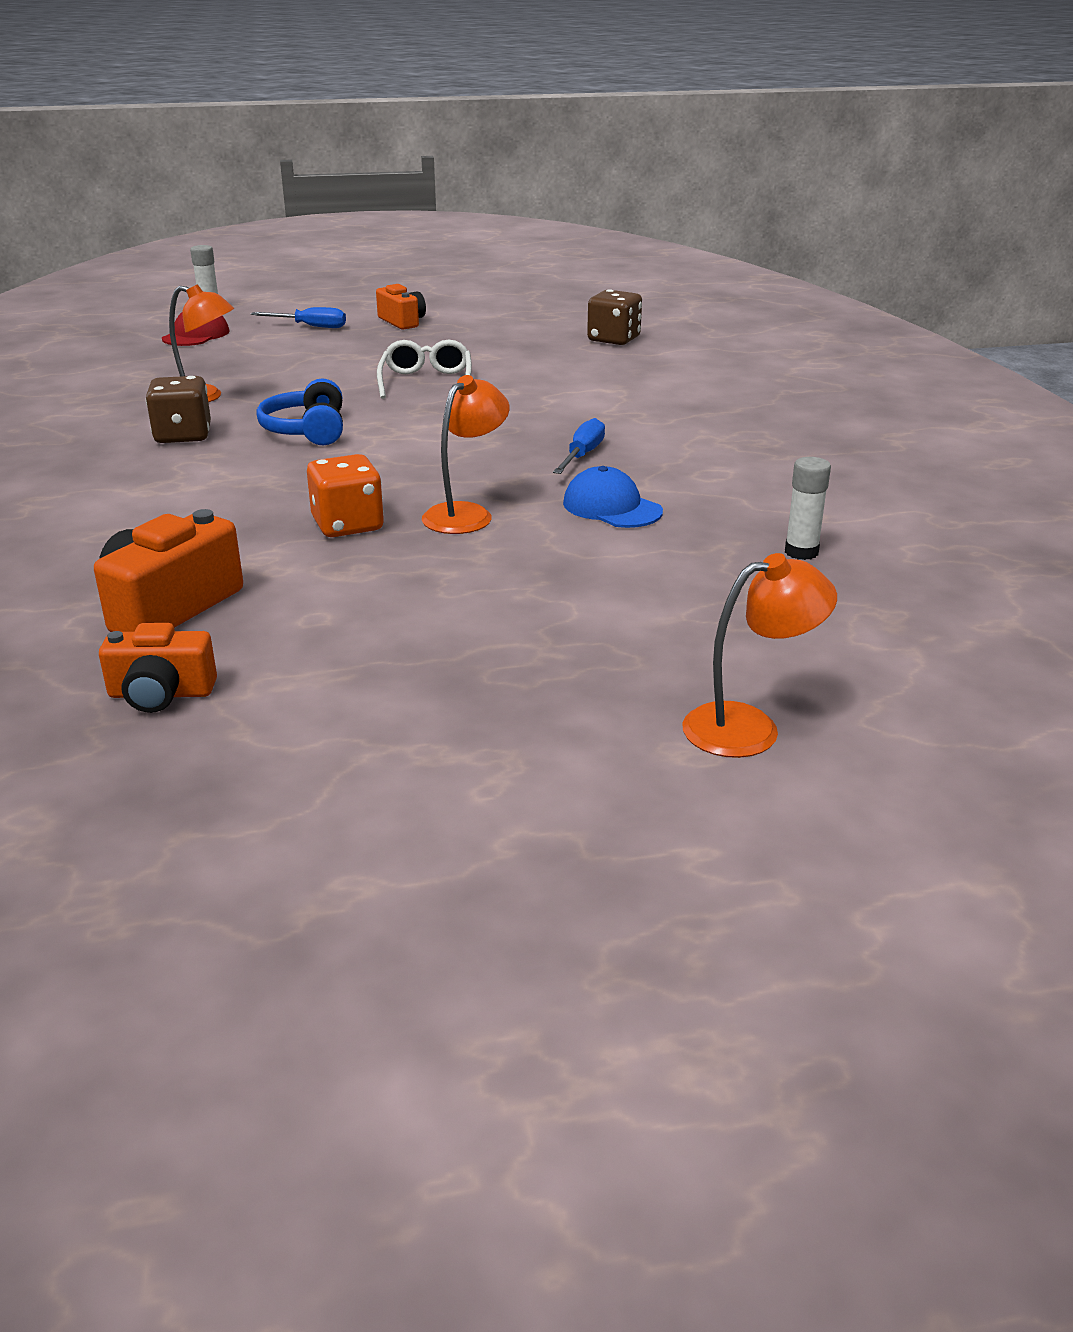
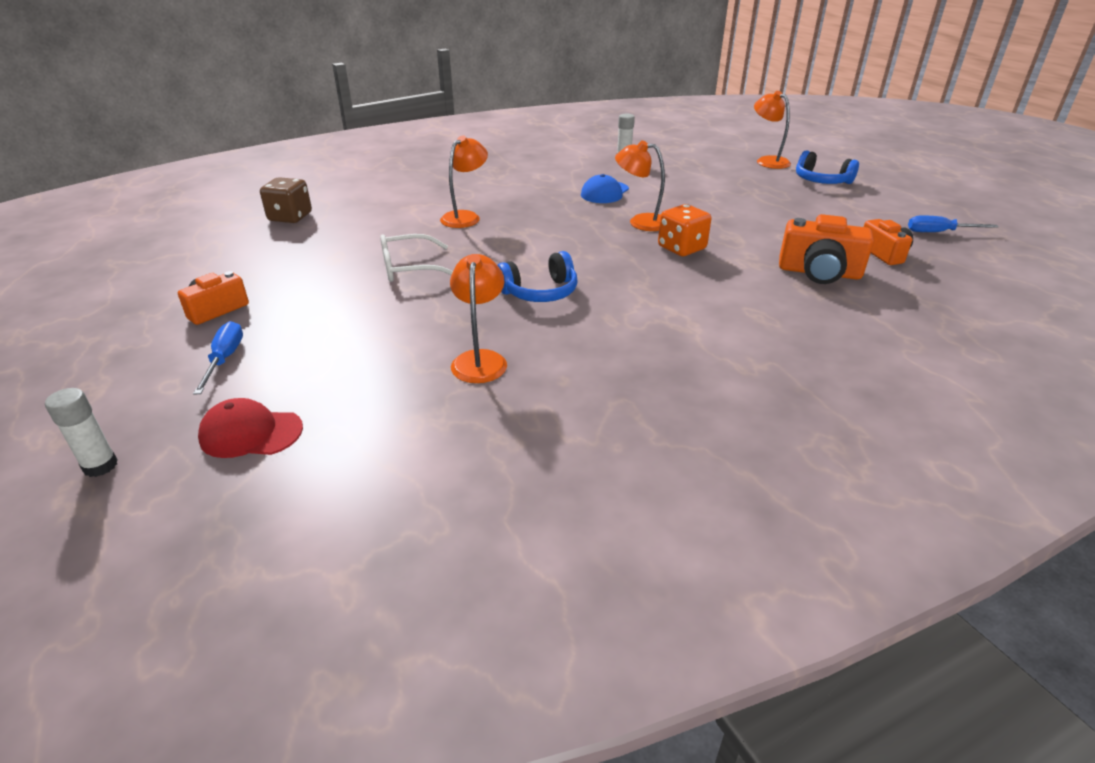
camera: 105 degrees left, 5 degrees up
brown dice [146,376,211,443] -> none
blue screwdriver [553,418,605,474] -> blue screwdriver moved to [908,215,999,232]
none -> orange lamp [440,135,488,228]
none -> blue headphones [796,150,859,184]

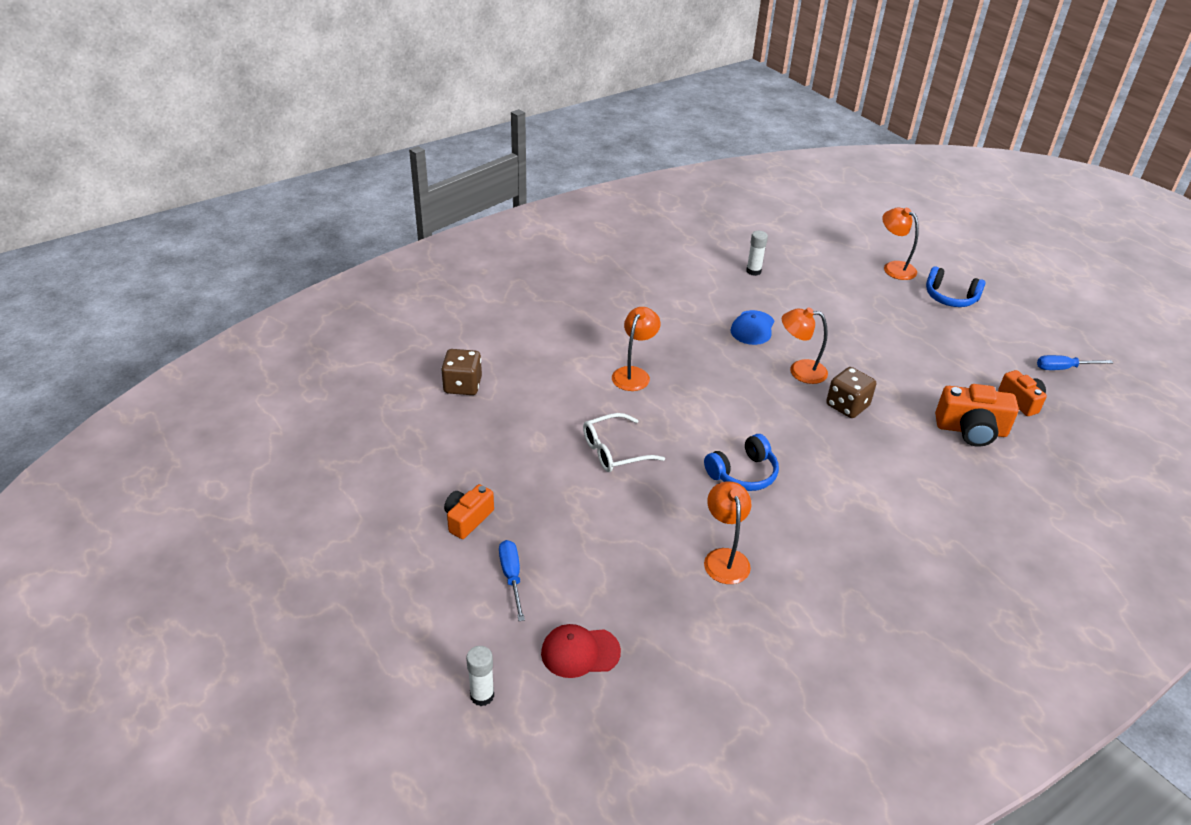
camera: 10 degrees left, 5 degrees up
orange dice [658,204,711,256] -> brown dice [826,367,876,418]

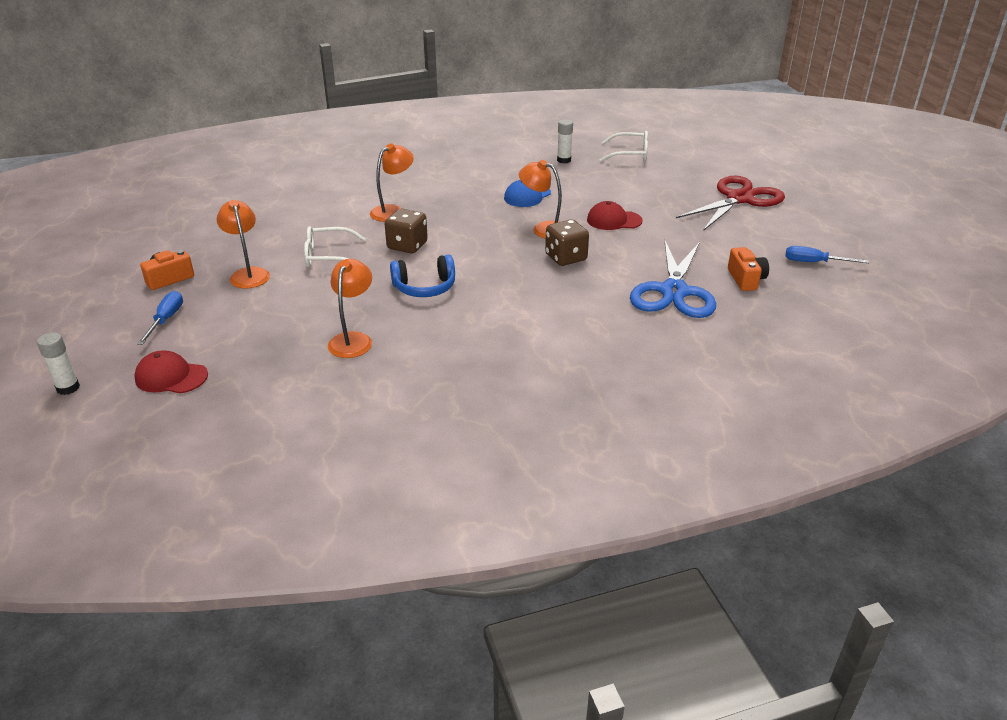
camera: 20 degrees right, 5 degrees down
brown dice [441,349,482,395] -> brown dice moved to [385,209,428,253]
orange lamp [882,208,919,280] -> orange lamp moved to [217,200,270,289]
blue headphones [926,266,985,307] -> red scissors [676,176,785,231]
orange camera [935,384,1019,447] -> blue scissors [630,240,716,318]
none -> red cap [587,201,643,230]
none -> white glasses [600,131,648,162]

